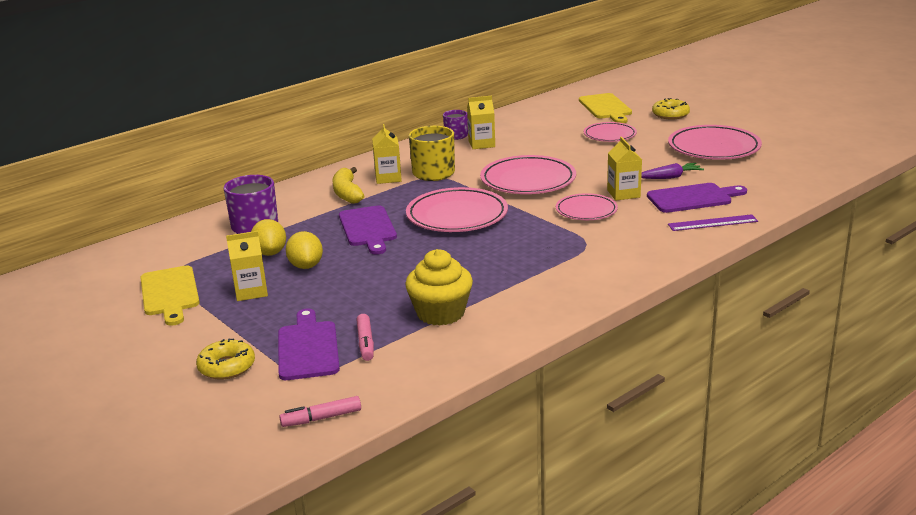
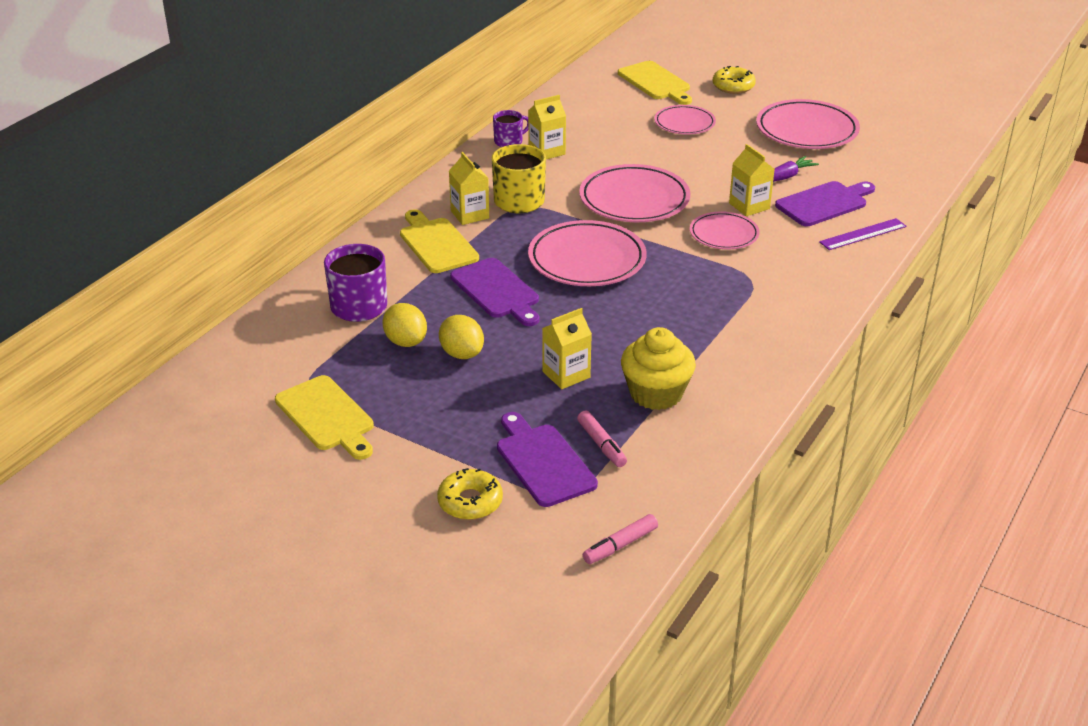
camera: 20 degrees left, 10 degrees up
yellow carton [226,231,268,301] -> yellow carton moved to [542,308,592,389]
yellow banana [333,167,364,204] -> yellow cutting board [400,209,479,273]

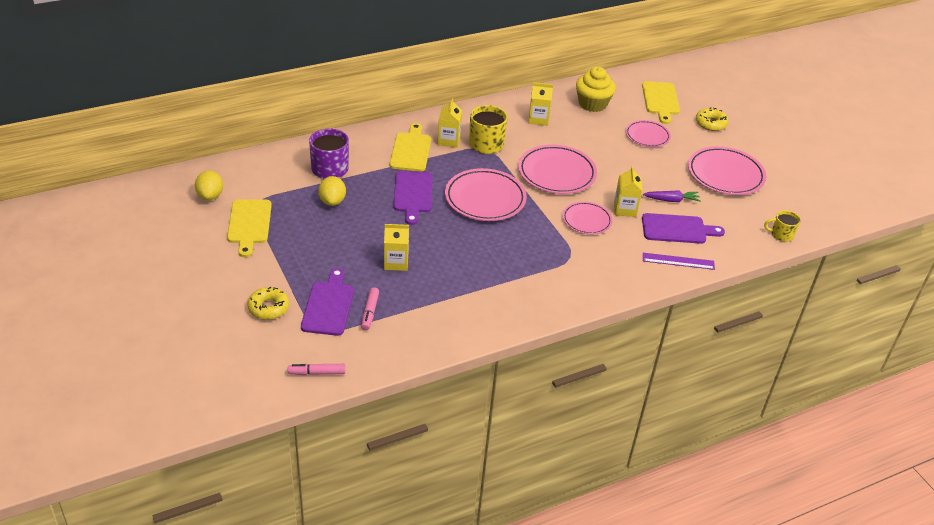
camera: 30 degrees right, 5 degrees up
yellow lemon [439,315,484,359] -> yellow lemon moved to [195,170,223,200]
purple mug [493,110,528,147] -> none
yellow cupcake [621,327,696,410] -> yellow cupcake moved to [576,67,616,112]
none -> yellow mug [764,210,801,242]

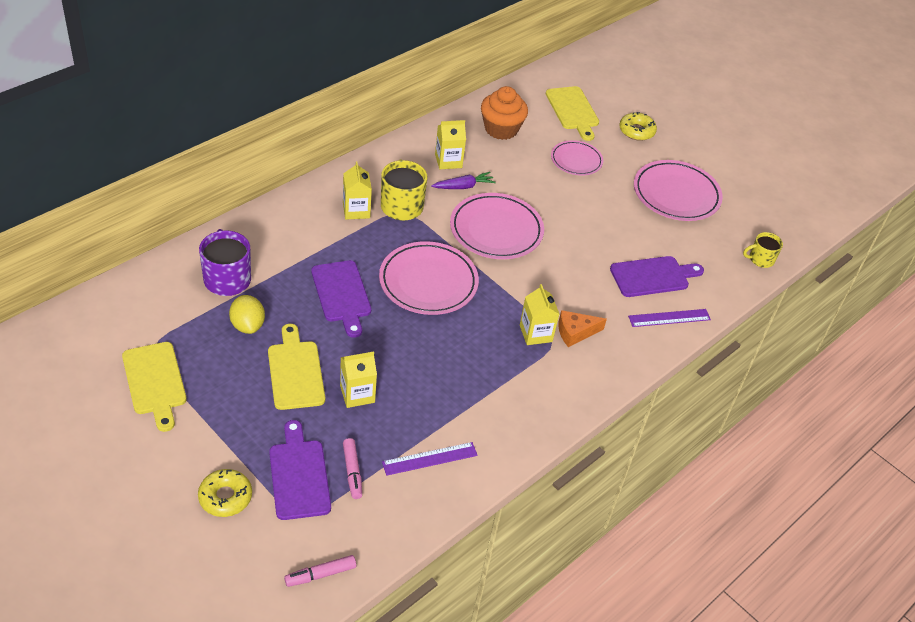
camera: 20 degrees left, 5 degrees up
yellow lemon [195,170,223,200] -> none
yellow cutting board [390,123,431,172] -> yellow cutting board moved to [268,324,325,410]
pink plate [562,201,613,235] -> none
yellow cupcake [576,67,616,112] -> orange cupcake [481,86,528,140]
yellow carton [614,166,642,217] -> yellow carton moved to [520,284,559,345]
purple carrot [643,190,701,202] -> purple carrot moved to [431,172,496,189]
none -> purple ruler [382,442,478,476]
none -> orange cheese [558,310,607,347]

